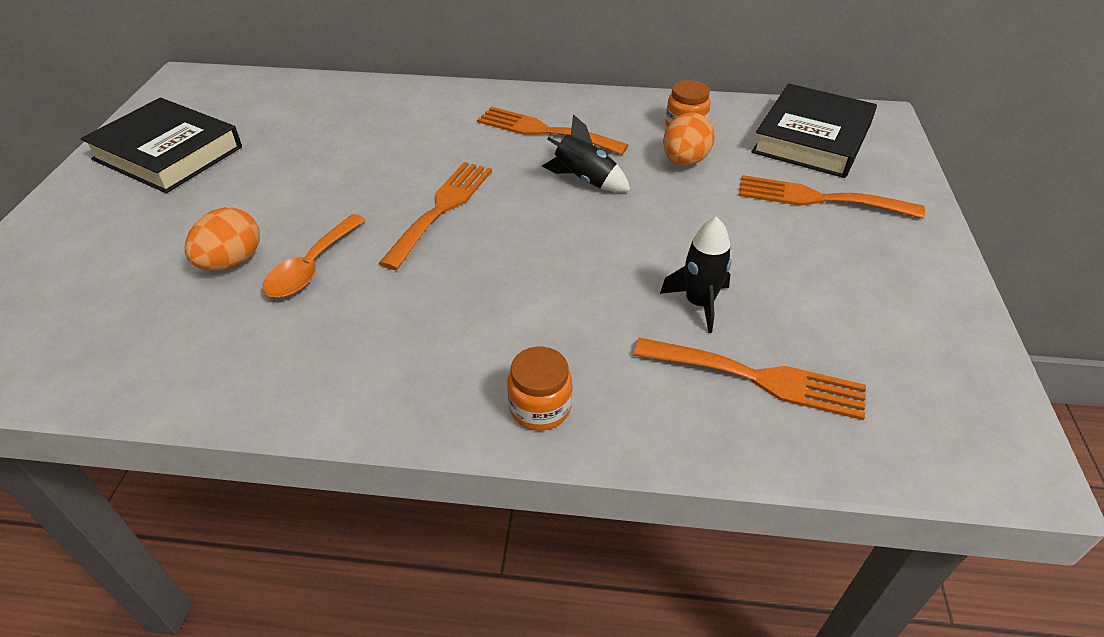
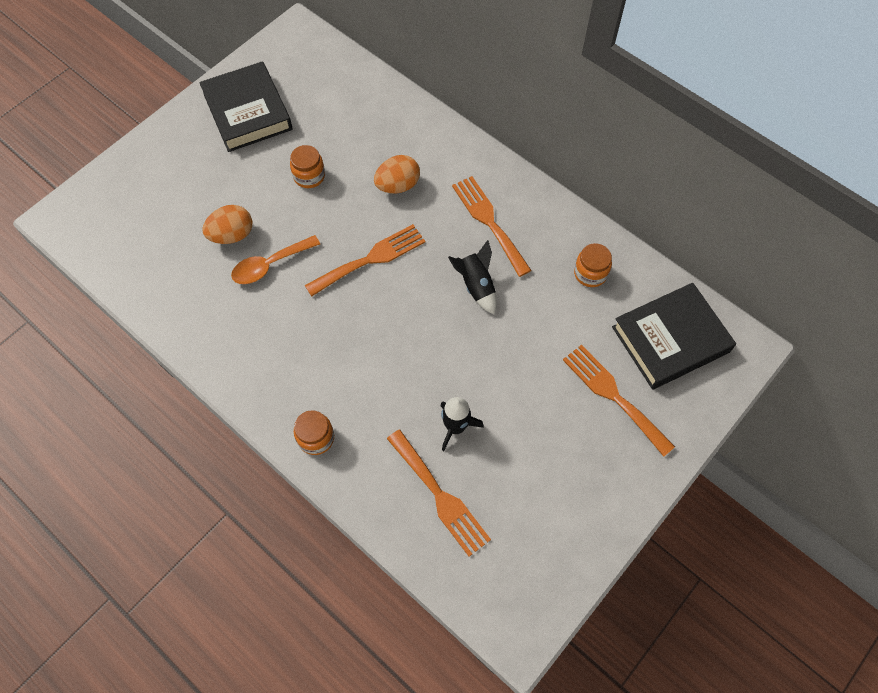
camera: 35 degrees right, 20 degrees up
orange egg [663,112,715,166] -> orange egg moved to [374,155,420,193]
none -> orange jar [290,145,325,188]

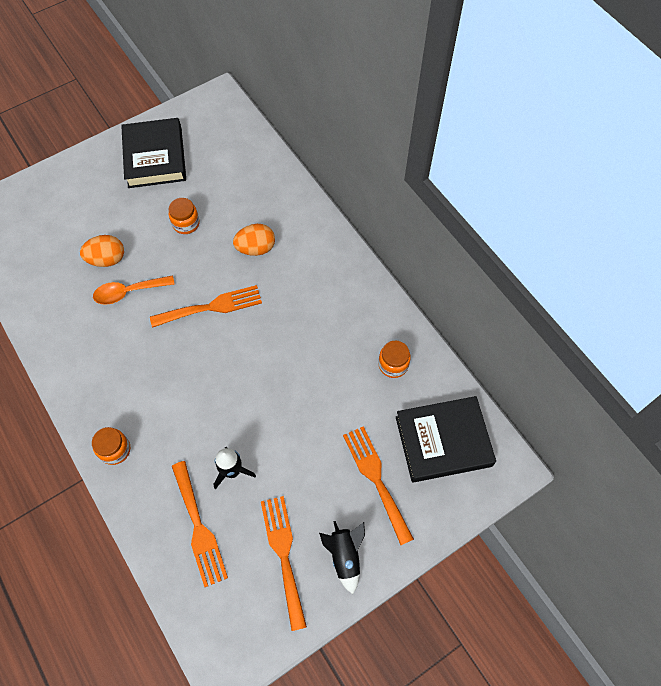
camera: 15 degrees right, 0 degrees up
black rocket [448,240,497,314] -> black rocket moved to [319,521,365,594]
orange fork [452,176,532,277] -> orange fork moved to [261,496,307,631]

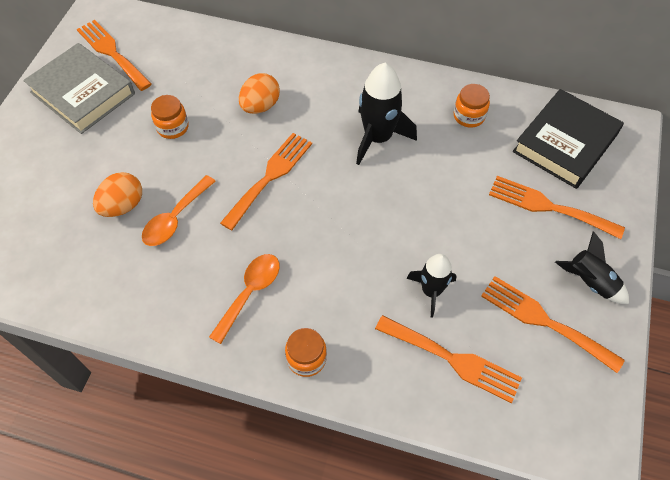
camera: 40 degrees left, 5 degrees down
black book [121,118,186,188] -> grey book [23,43,135,134]
none -> orange fork [77,20,152,91]
none -> orange spoon [209,254,280,344]
none -> black rocket [356,63,417,165]

